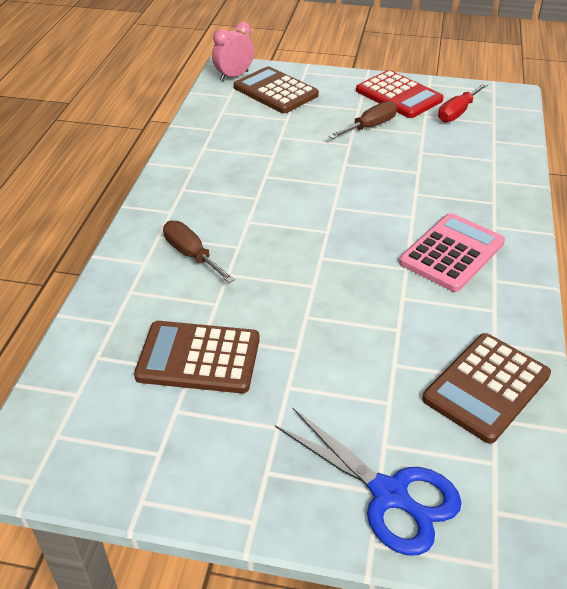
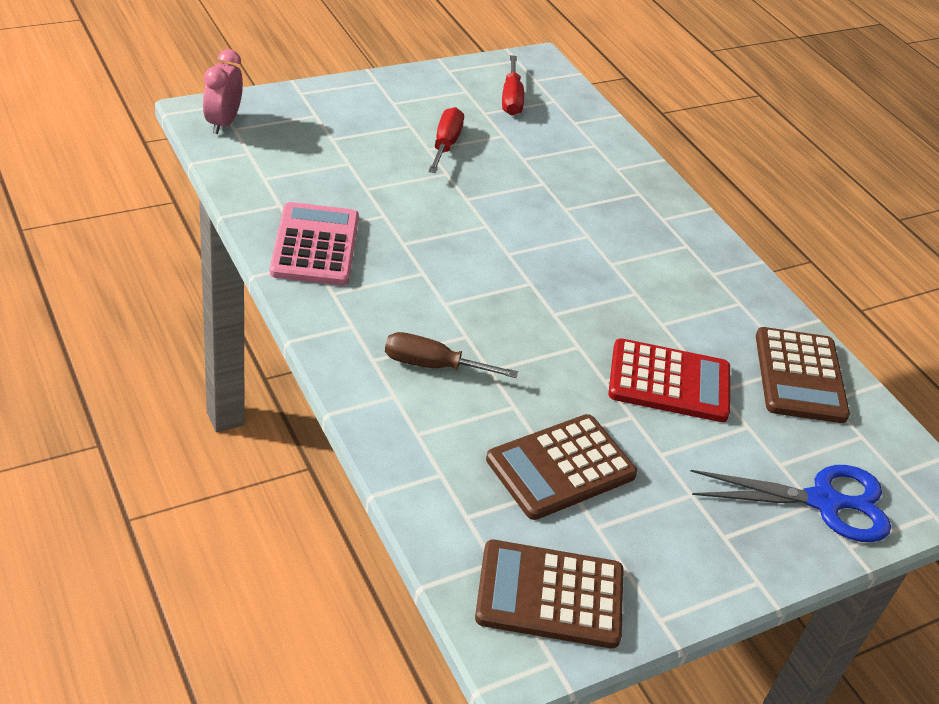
camera: 45 degrees left, 0 degrees up
brown calculator [234,66,319,113] -> brown calculator moved to [475,540,624,648]
brown screwdriver [328,101,397,139] -> red screwdriver [428,107,464,173]
red calculator [356,70,444,118] -> red calculator moved to [608,339,730,422]
pink calculator [399,213,505,292] -> pink calculator moved to [270,202,359,285]

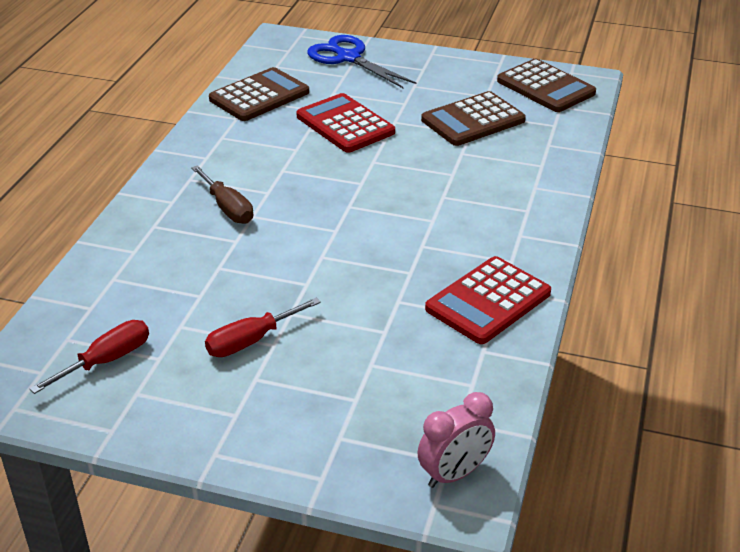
camera: 130 degrees left, 5 degrees down
pink calculator [270,202,359,285] -> red calculator [425,256,551,344]
brown screwdriver [385,332,518,378] -> brown screwdriver moved to [191,165,253,224]
brown calculator [486,414,637,520] -> brown calculator turned 135 degrees clockwise [421,91,526,146]

